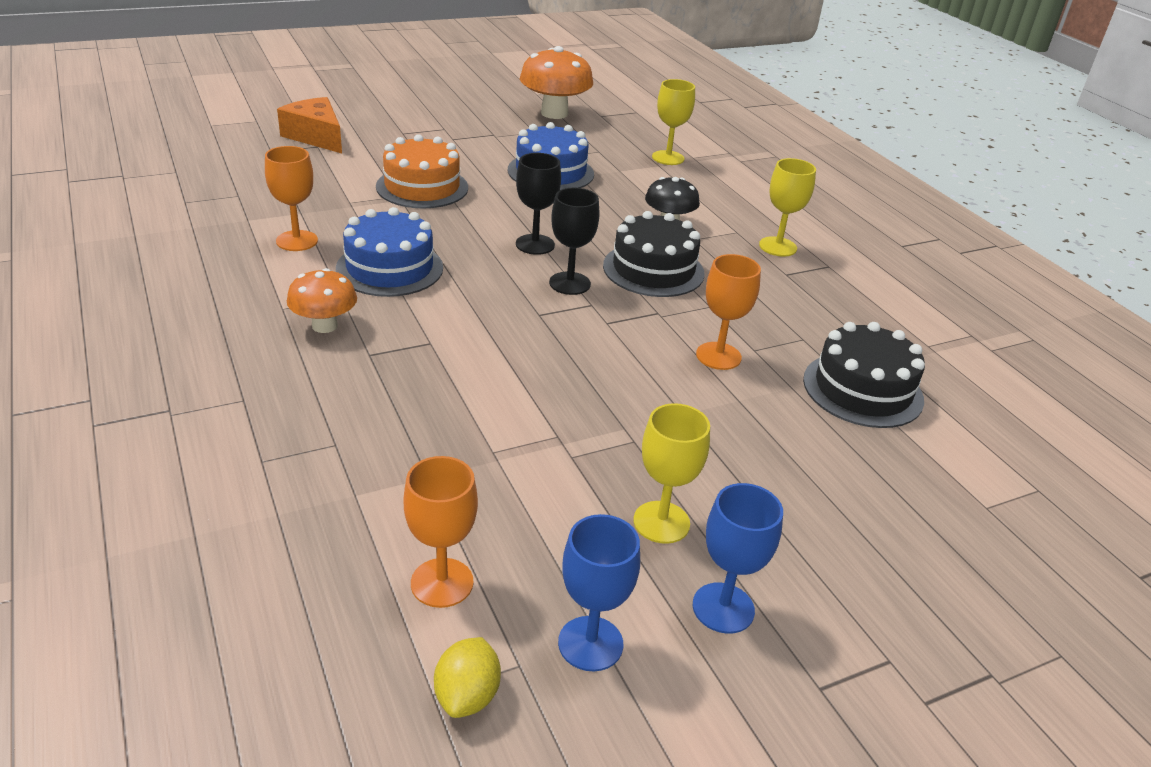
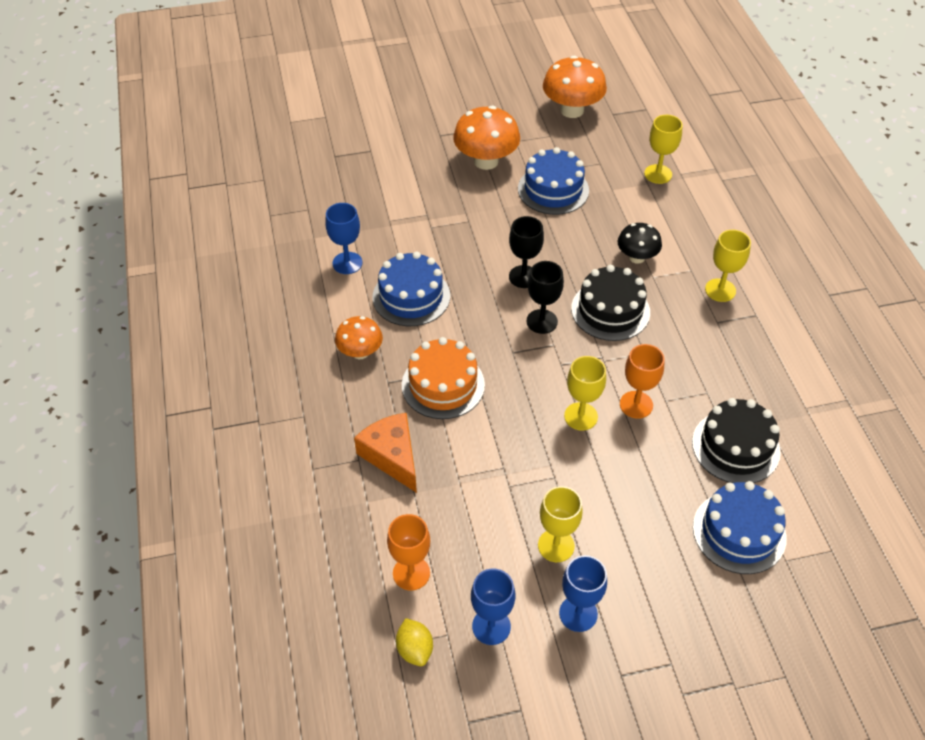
camera: 15 degrees right, 15 degrees up
orange goblet [265,146,318,251] -> blue goblet [325,203,362,274]
orange cheese [277,97,342,153] -> orange cheese moved to [354,413,417,493]
orange cake [376,134,468,208] -> orange cake moved to [402,337,485,419]
yellow lemon [434,637,501,718] -> yellow lemon turned 45 degrees counterclockwise [396,618,433,666]
none -> orange mushroom [453,106,520,170]
none -> yellow goblet [564,356,606,430]
none -> blue cake [693,481,787,574]

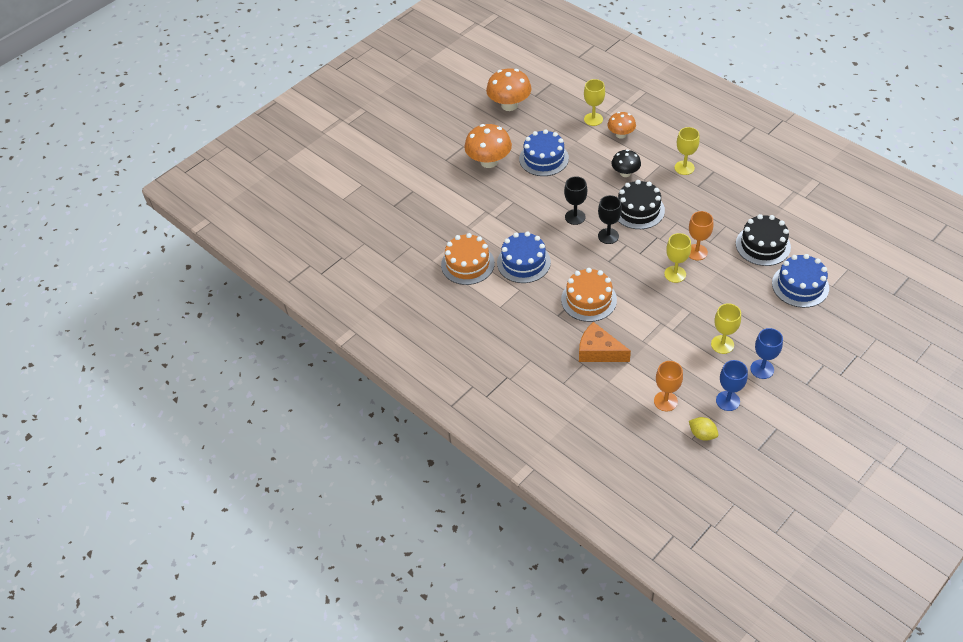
camera: 30 degrees left, 0 degrees up
blue goblet [325,203,362,274] -> orange cake [441,233,495,285]
orange mushroom [335,316,383,359] -> orange mushroom moved to [607,112,636,139]

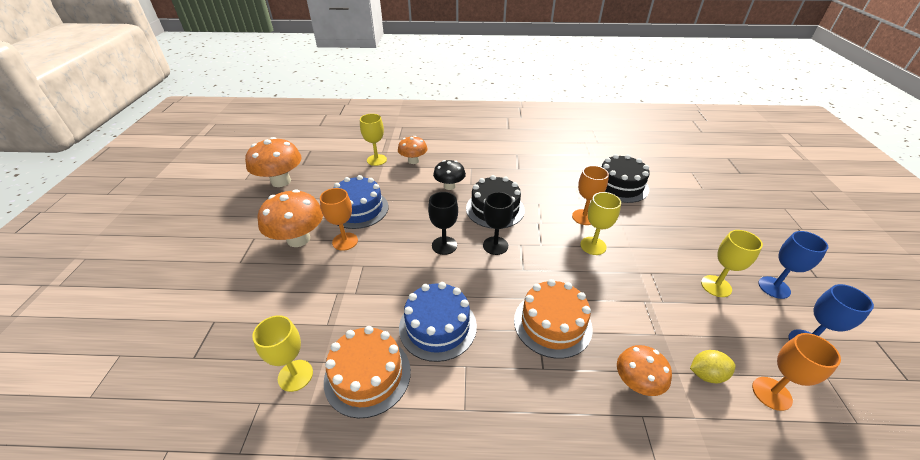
camera: 45 degrees left, 10 degrees down
orange cheese [579,322,631,362] -> orange mushroom [617,345,672,396]
yellow goblet [674,127,700,175] -> yellow goblet moved to [252,315,313,392]
yellow lemon [689,417,719,441] -> yellow lemon moved to [690,350,735,383]
blue cake [772,254,829,308] -> none
none -> orange goblet [320,188,358,251]

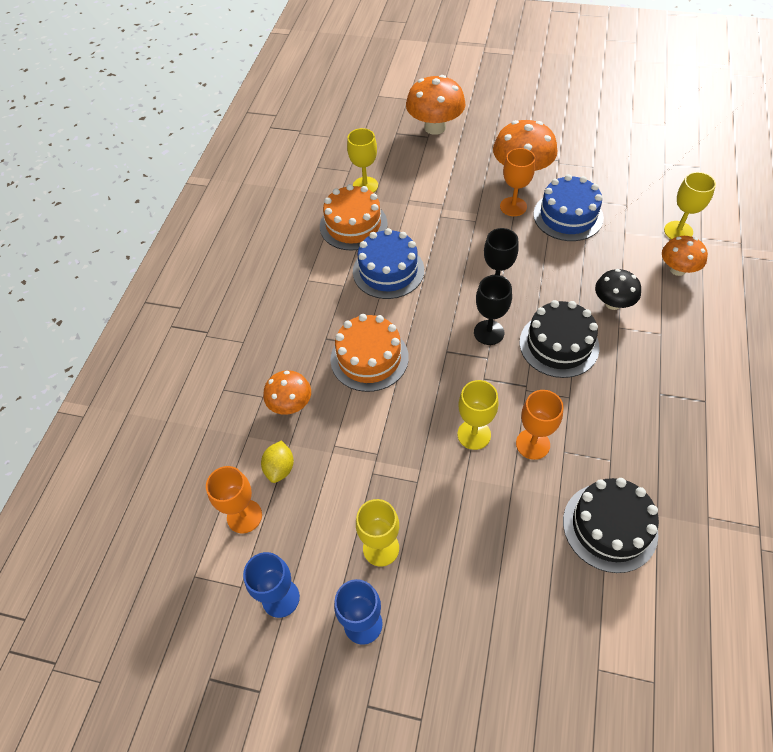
camera: 105 degrees right, 15 degrees up
orange mushroom [245,137,302,187] -> orange mushroom moved to [406,75,466,135]

